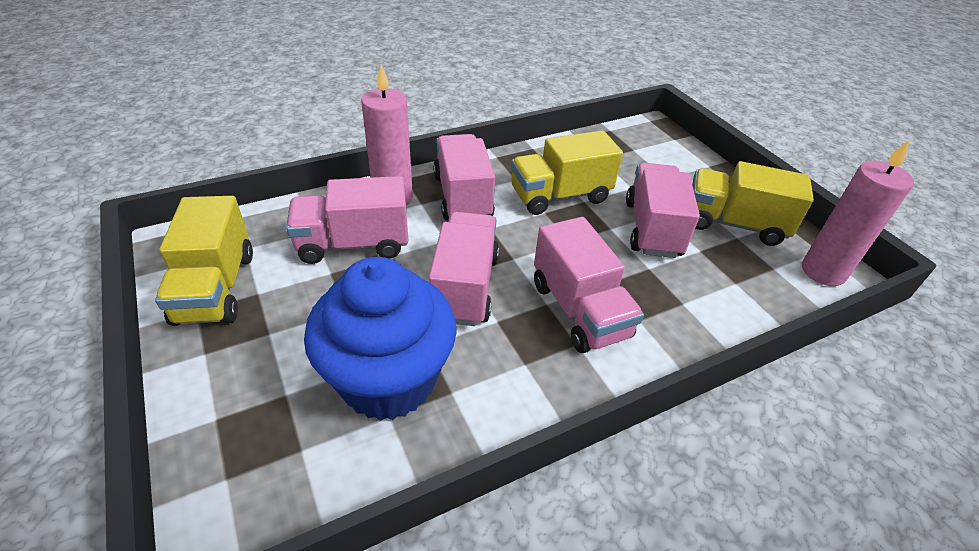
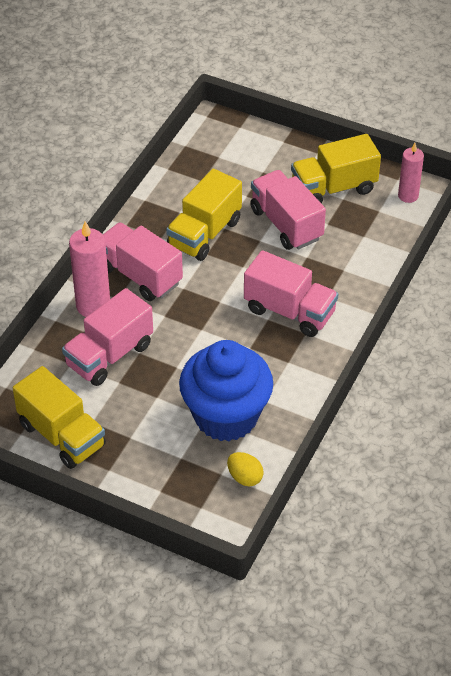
camera: 35 degrees left, 5 degrees up
pink truck [428,212,499,326] -> none
pink candle [802,140,914,286] -> pink candle [398,143,424,203], size x0.64
none -> yellow egg [227,452,264,486]

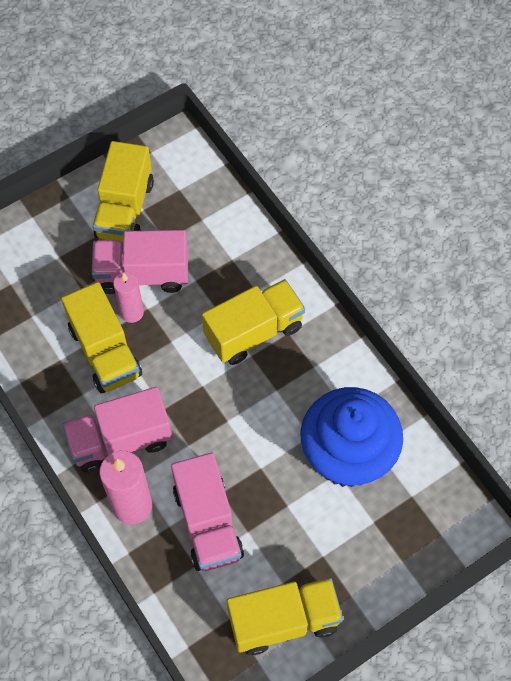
camera: 60 degrees left, 15 degrees up
yellow egg [227,452,264,486] -> none
pink truck [244,250,338,337] -> yellow truck [202,279,305,365]
pink candle [398,143,424,203] -> pink candle moved to [113,272,144,323]

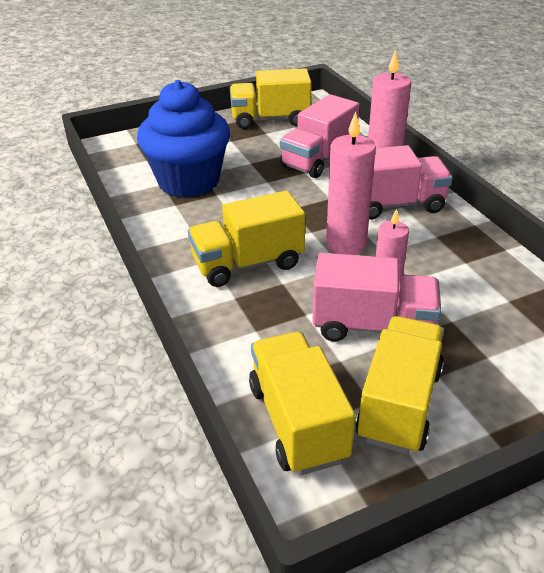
camera: 170 degrees left, 25 degrees down
yellow truck [61,282,142,393] -> yellow truck moved to [249,332,355,475]
pink truck [171,453,244,571] -> pink truck turned 135 degrees counterclockwise [280,94,360,178]
none -> pink candle [326,112,376,255]

